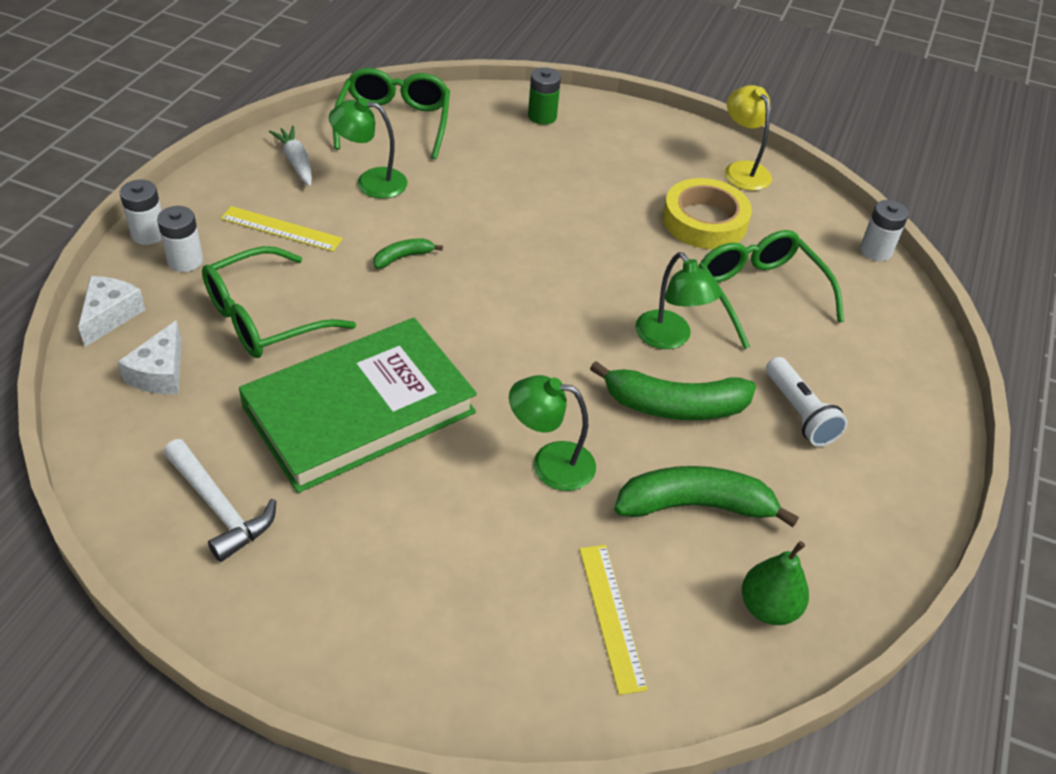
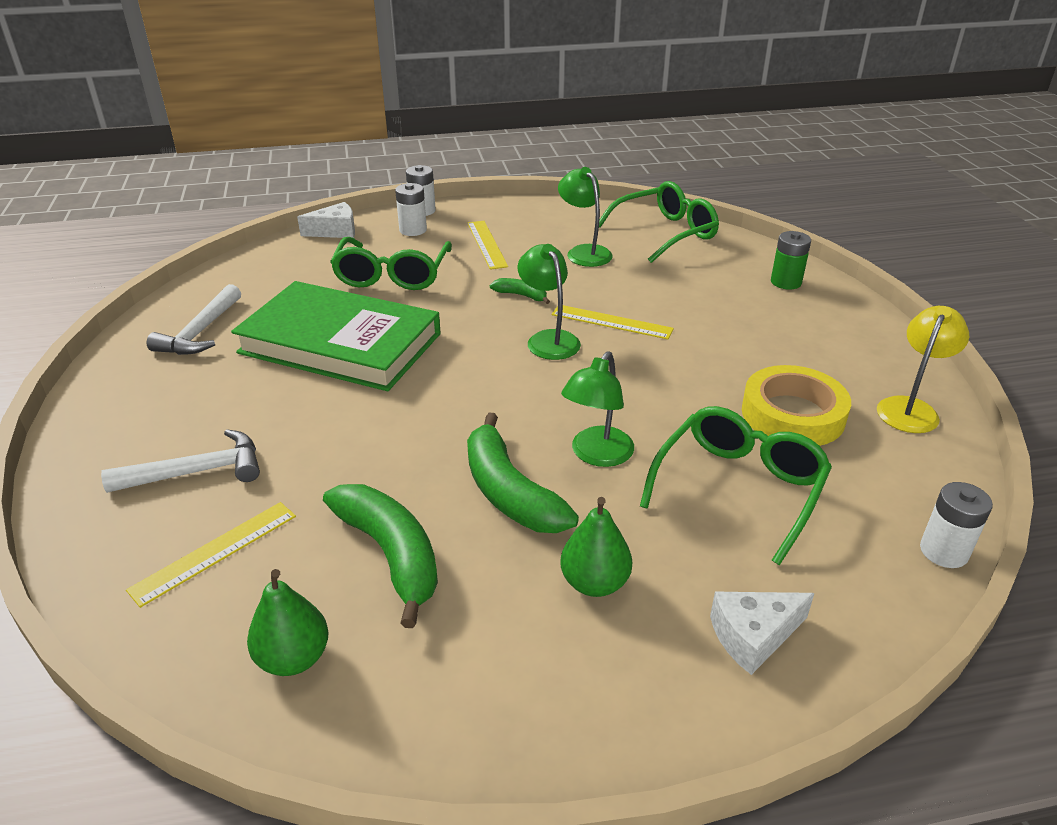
camera: 60 degrees right, 10 degrees down
white cheese [118,320,182,394] -> white cheese moved to [710,591,815,675]
green glasses [202,246,356,358] -> green glasses turned 105 degrees counterclockwise [330,237,452,290]
white carrot [269,126,312,186] -> none
green lamp [509,375,596,491] -> green lamp moved to [517,244,581,360]
white flashlight [766,357,848,447] -> green pear [560,497,632,597]
none -> white hammer [101,429,260,493]
none -> yellow ruler [552,305,674,339]

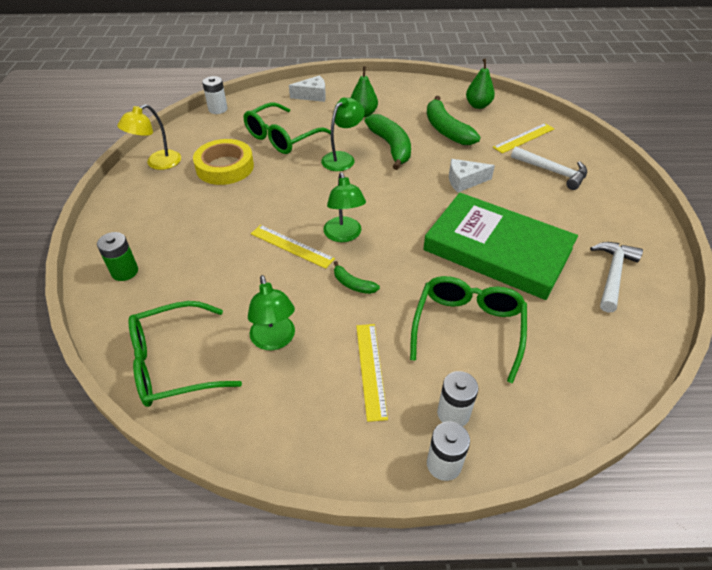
camera: 170 degrees left, 10 degrees up
white hammer [101,429,260,493] -> white hammer turned 135 degrees counterclockwise [511,147,587,190]
white cheese [297,202,355,238] -> white cheese moved to [449,159,495,193]

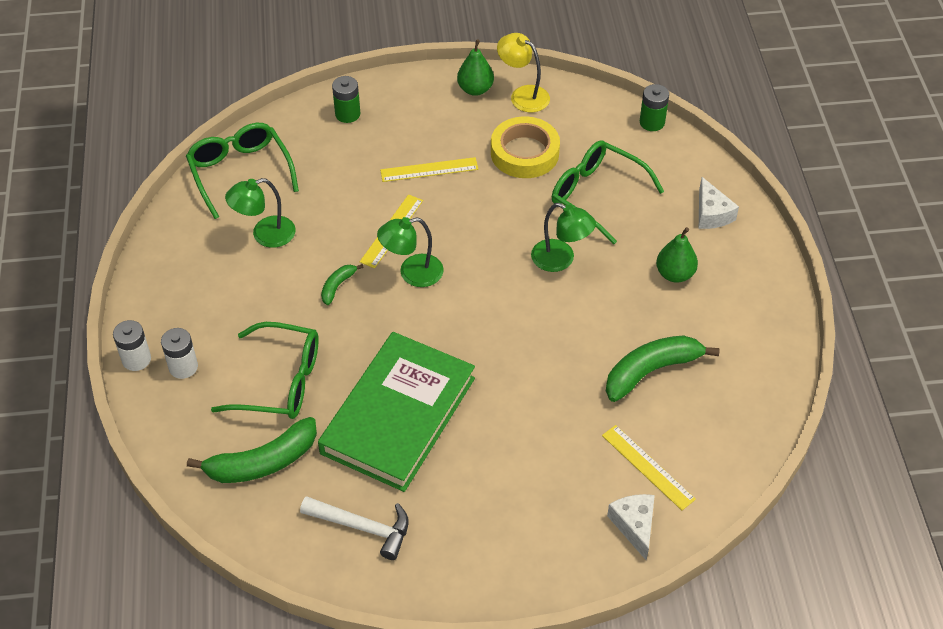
camera: 85 degrees right, 5 degrees up
white battery [202,76,227,114] -> green battery [640,84,669,131]
yellow ruler [356,324,388,422] -> yellow ruler moved to [380,157,479,182]
green banana [365,114,411,170] -> green banana moved to [187,417,317,483]
white cheese [449,159,495,193] -> white cheese moved to [607,494,655,560]
green pear [466,58,495,109] -> green pear moved to [457,39,494,96]
white hammer [511,147,587,190] -> none

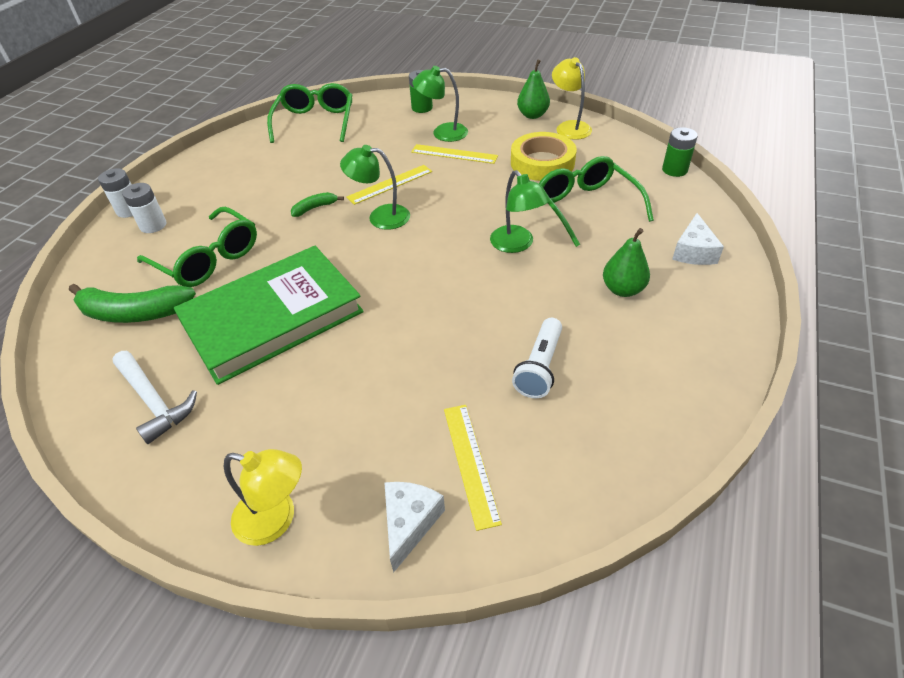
camera: 30 degrees right, 5 degrees down
green lamp [225,178,296,248] -> green lamp moved to [412,66,468,142]
green banana [606,335,720,402] -> white flashlight [512,318,562,398]
none -> yellow lamp [224,449,302,546]

